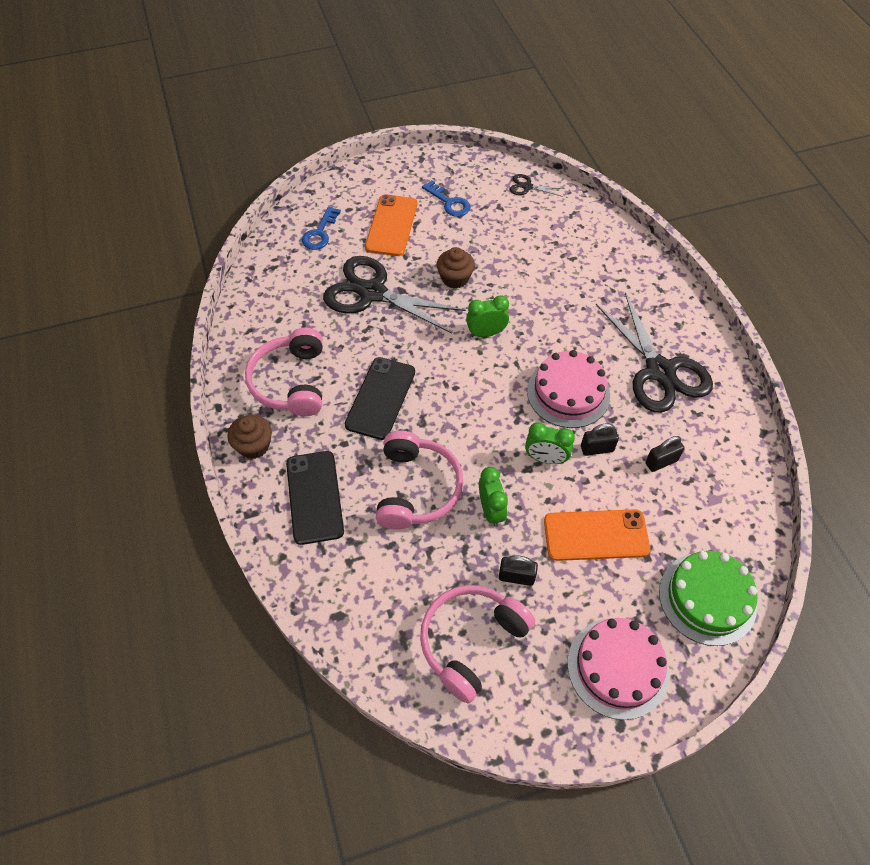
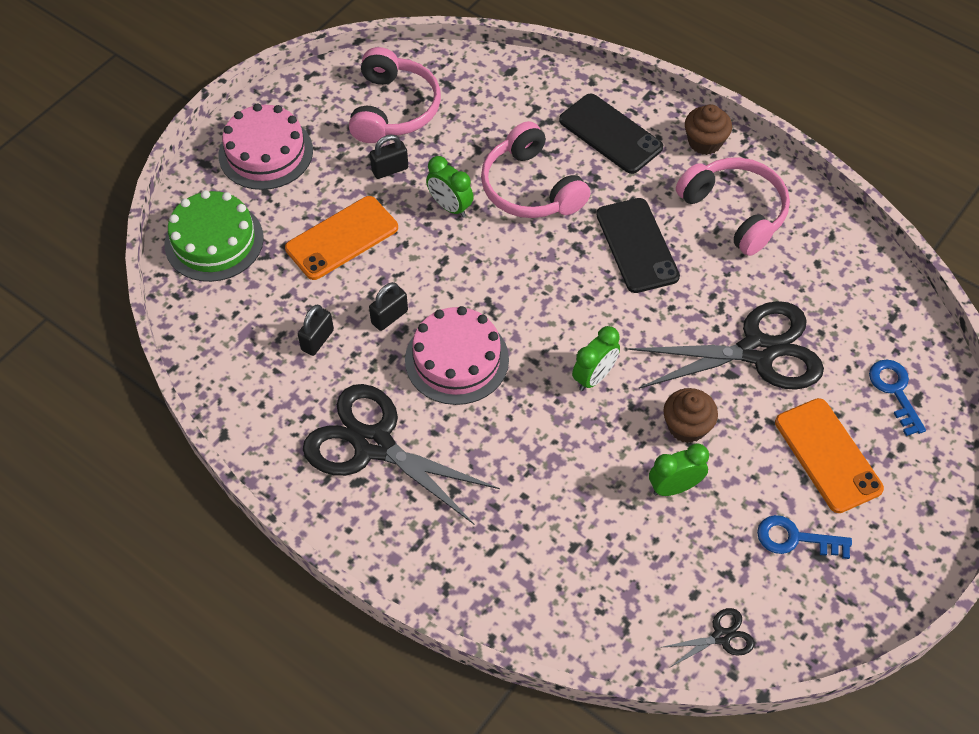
camera: 145 degrees right, 0 degrees up
green clock [525,422,575,464] -> green clock moved to [649,444,709,496]

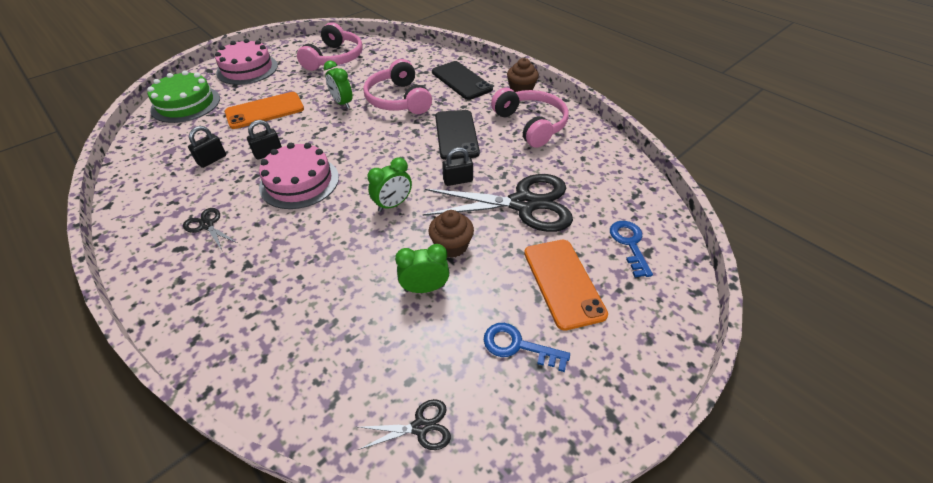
camera: 10 degrees right, 10 degrees down
black scissors [303,384,500,524] -> black scissors [183,208,237,252], size x0.43
black padlock [370,134,408,179] -> black padlock moved to [442,147,473,186]

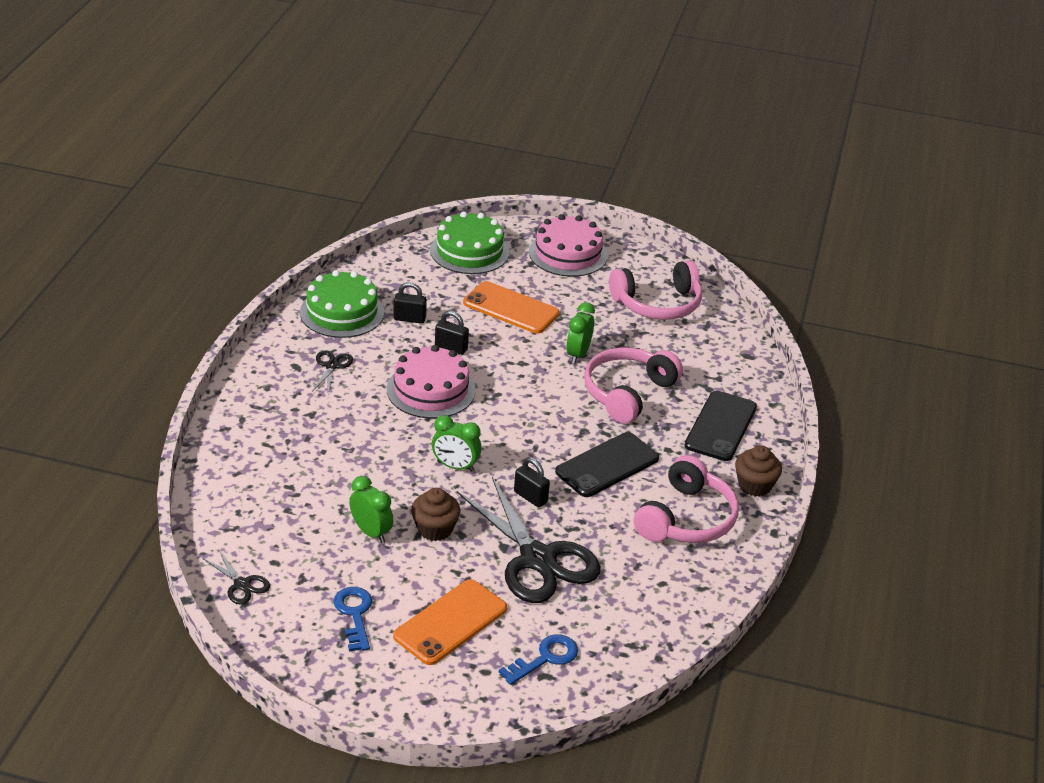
camera: 55 degrees right, 10 degrees down
none -> green cake [300,270,384,338]

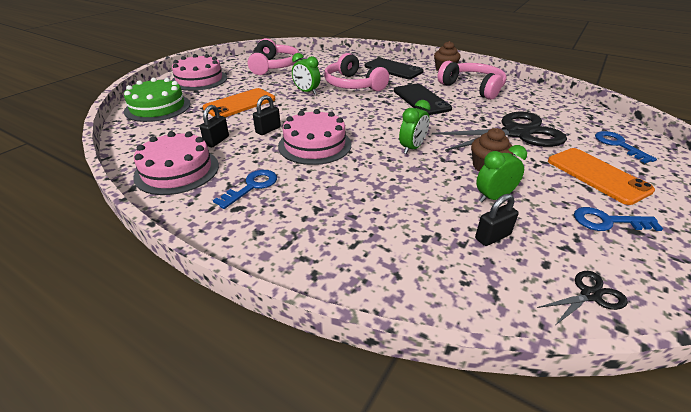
camera: 70 degrees left, 0 degrees up
green cake [300,270,384,338] -> pink cake [133,131,219,195]
black scissors [312,350,353,393] -> blue key [213,170,277,209]
black padlock [514,457,550,508] -> black padlock moved to [475,194,519,246]

